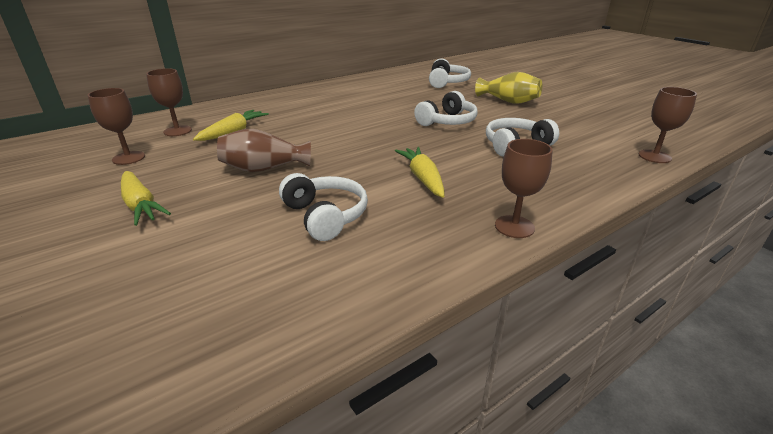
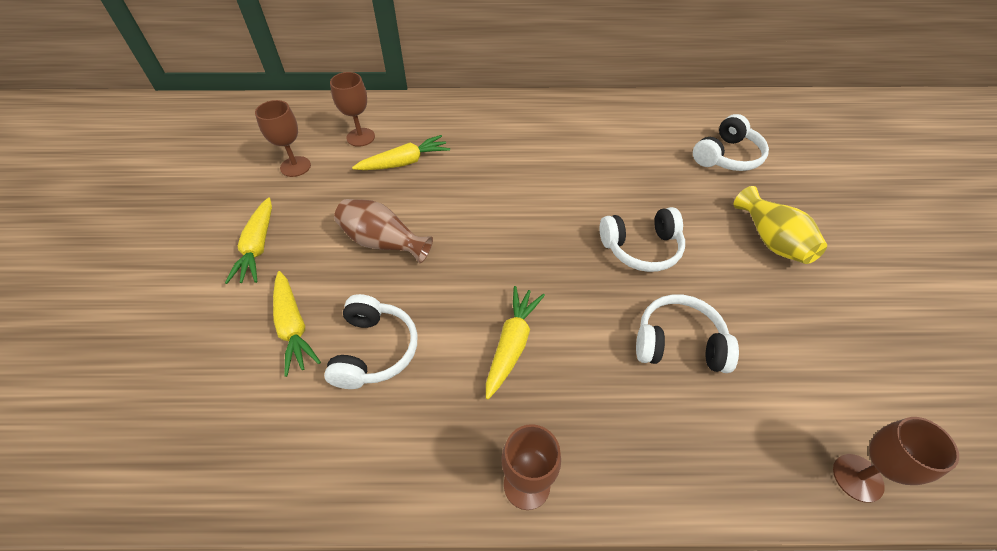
camera: 35 degrees right, 20 degrees up
none -> yellow carrot [273,271,321,377]

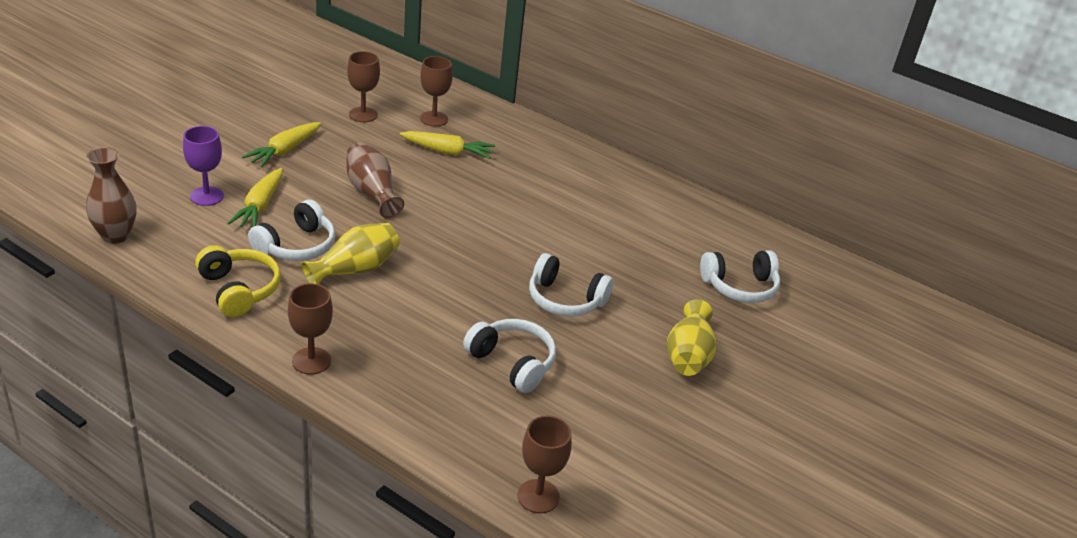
camera: 30 degrees right, 15 degrees down
yellow carrot [486,286,545,399] -> none
none -> brown vase [86,147,136,244]
none -> purple goblet [183,126,224,206]
none -> yellow headphones [195,245,281,317]
none -> yellow vase [301,223,400,284]

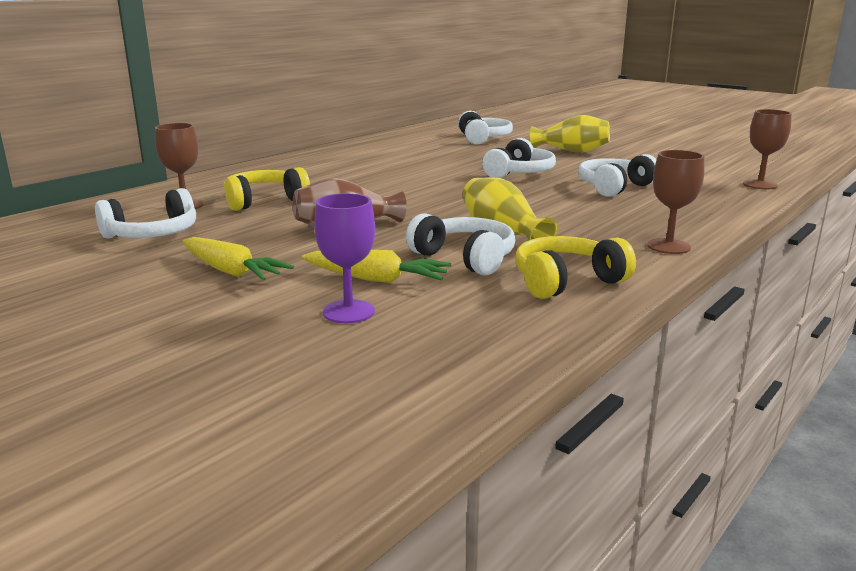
camera: 80 degrees left, 15 degrees down
brown vase [86,147,136,244] -> none
brown goblet [347,51,380,122] -> white headphones [95,188,196,239]
yellow carrot [400,131,495,159] -> yellow headphones [223,167,310,211]

